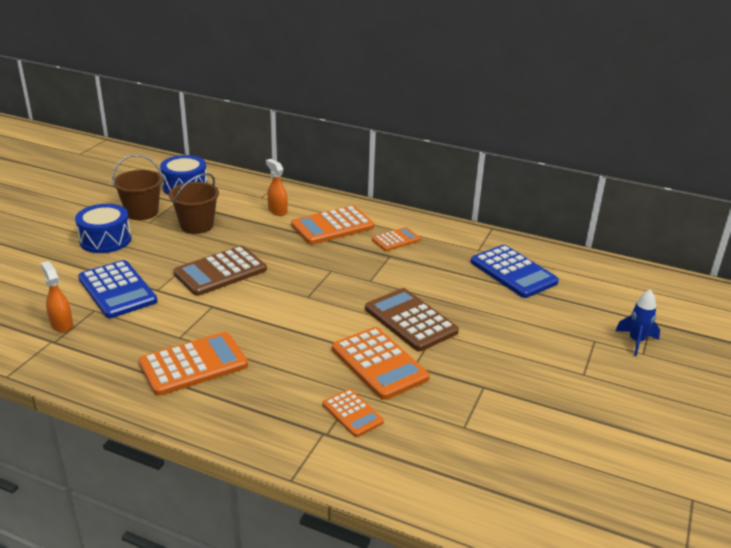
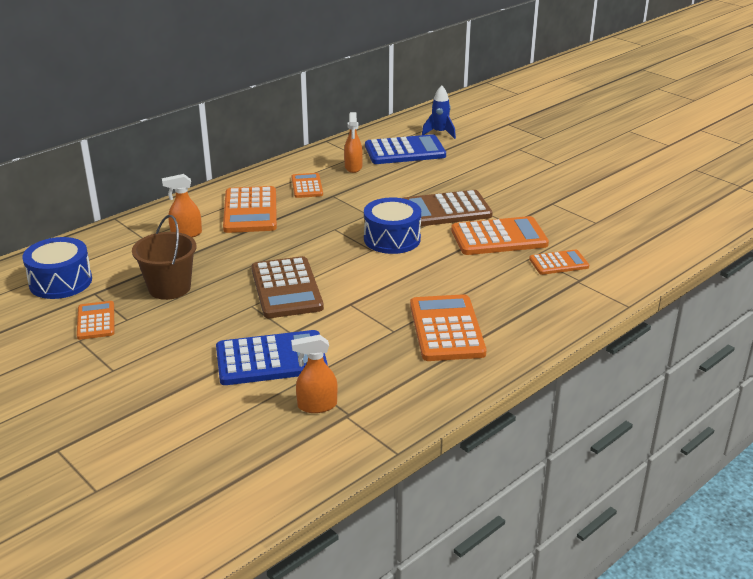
camera: 65 degrees left, 0 degrees up
blue drum [75,204,131,253] -> blue drum moved to [364,198,421,254]
brown bucket [112,155,163,220] -> orange calculator [77,301,114,340]
blue rocket [615,289,660,356] -> blue rocket moved to [422,85,456,139]
none -> orange spray bottle [344,112,363,173]

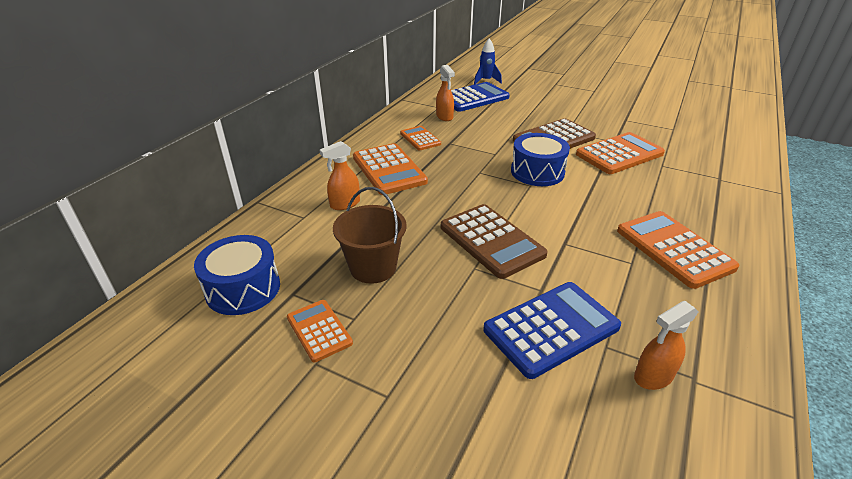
camera: 20 degrees left, 5 degrees up
orange calculator [529,249,589,275] -> none

